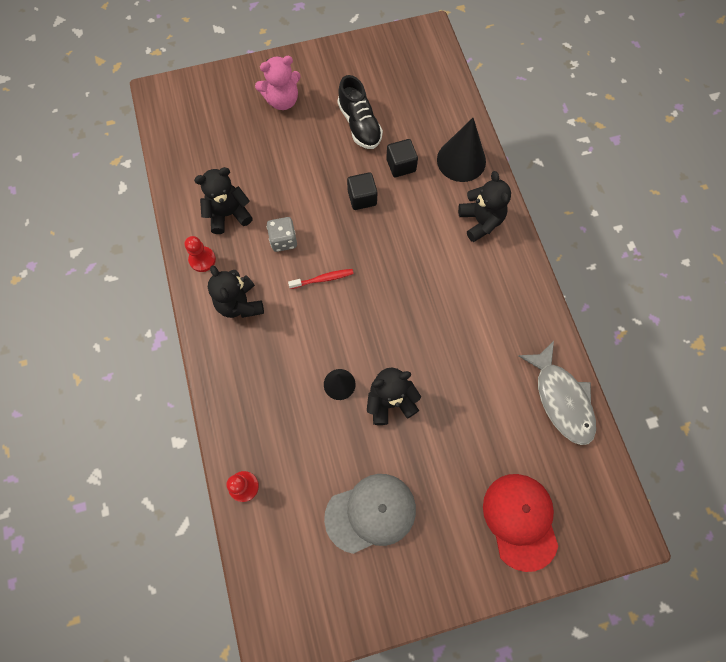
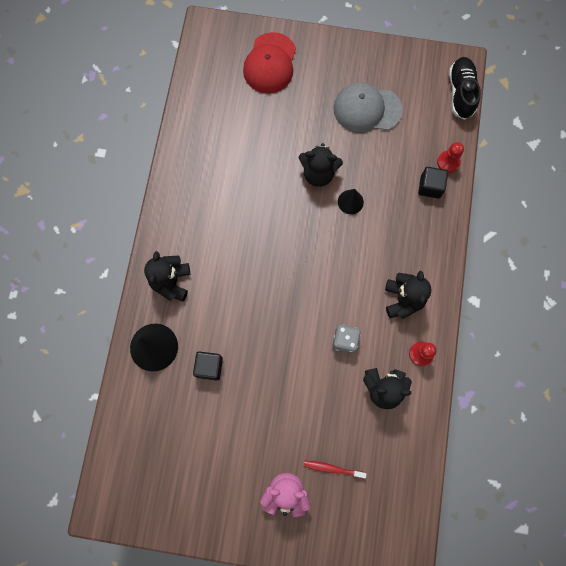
camera: 155 degrees left, 5 degrees up
red toothbrush [288,269,354,289] -> red toothbrush moved to [304,461,367,478]
black shoe [337,75,383,149] -> black shoe moved to [449,57,481,120]
black cube [347,172,378,210] -> black cube moved to [418,167,448,198]
grey fish [519,341,596,445] -> none

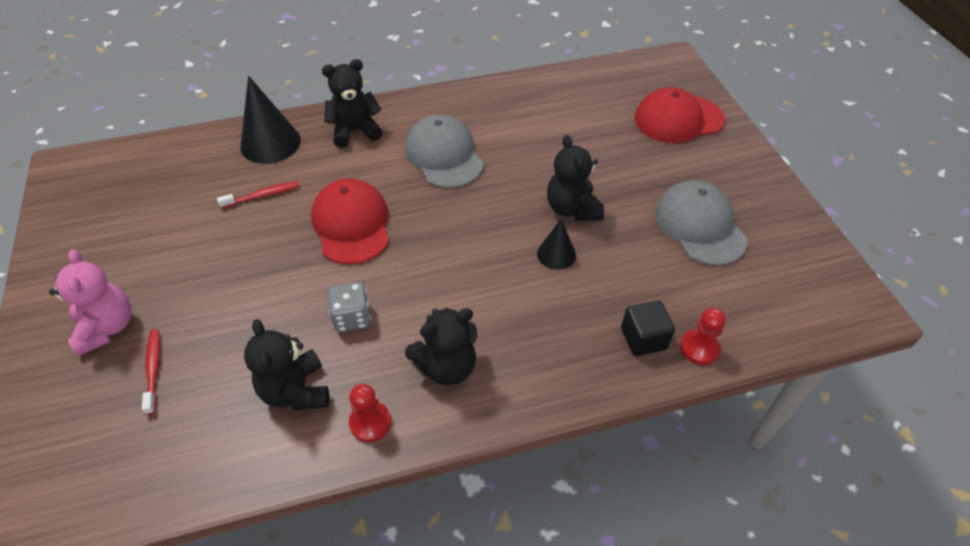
camera: 65 degrees right, 25 degrees down
black cube [193,351,223,380] -> red toothbrush [217,181,300,208]
black shoe [449,57,481,120] -> none
none -> red cap [311,179,389,264]
none -> grey cap [405,114,484,188]

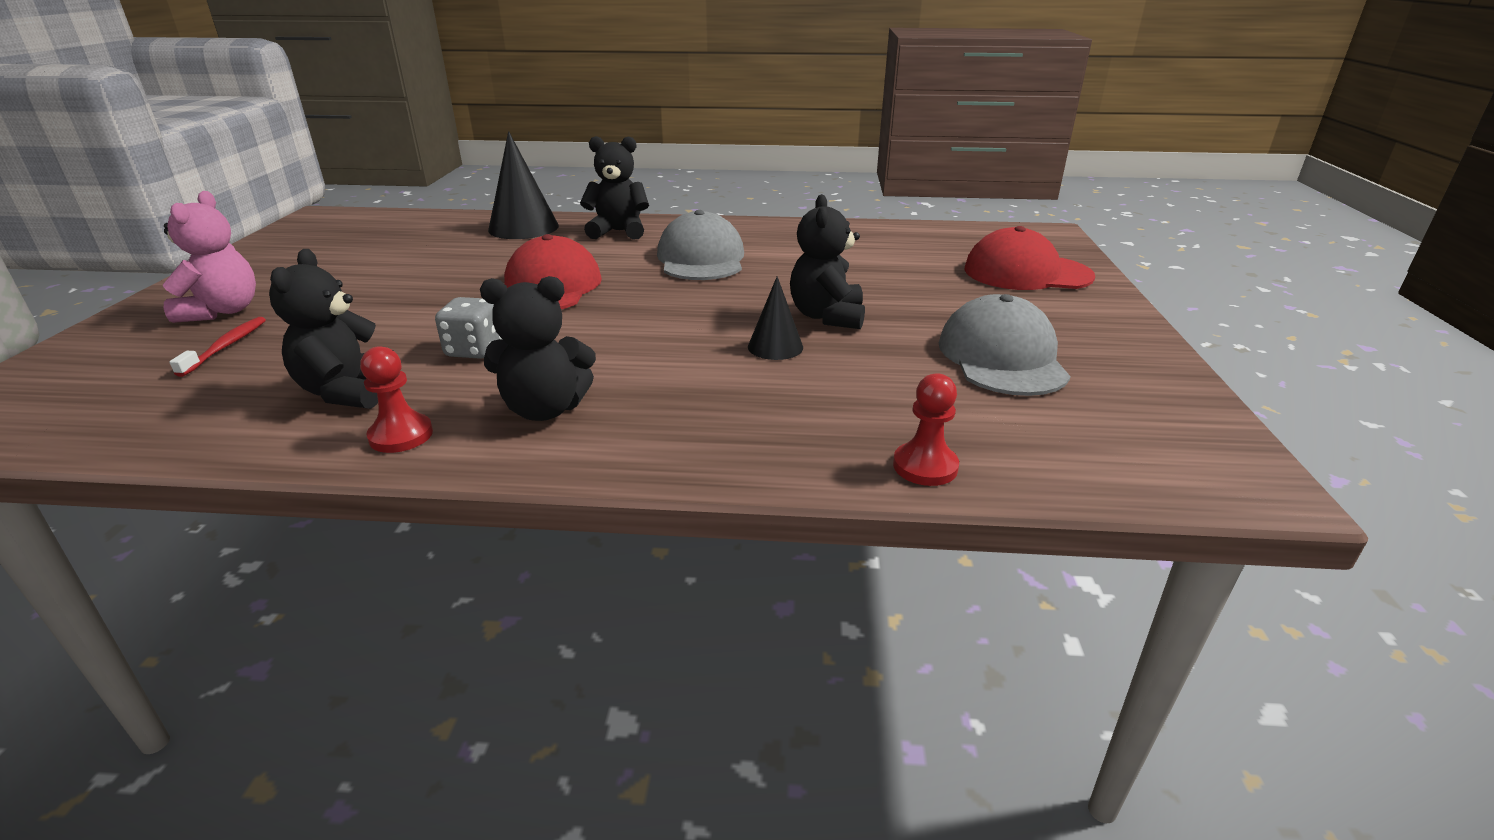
camera: 20 degrees right, 20 degrees down
red toothbrush [217,181,300,208] -> none
black cube [621,300,675,356] -> none

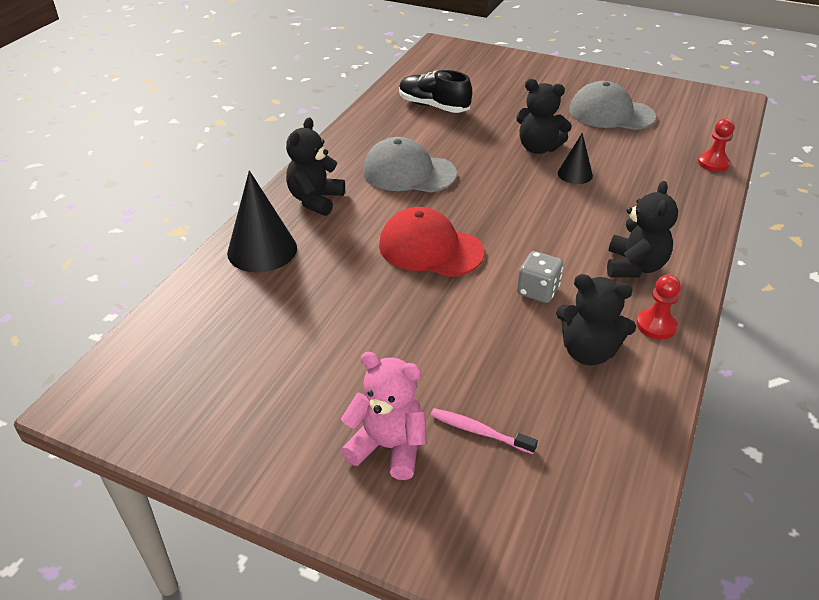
camera: 70 degrees left, 10 degrees up
red toothbrush [169,317,266,377] -> pink toothbrush [431,408,538,454]
red cap [964,226,1095,290] -> none
none -> black shoe [399,70,472,113]

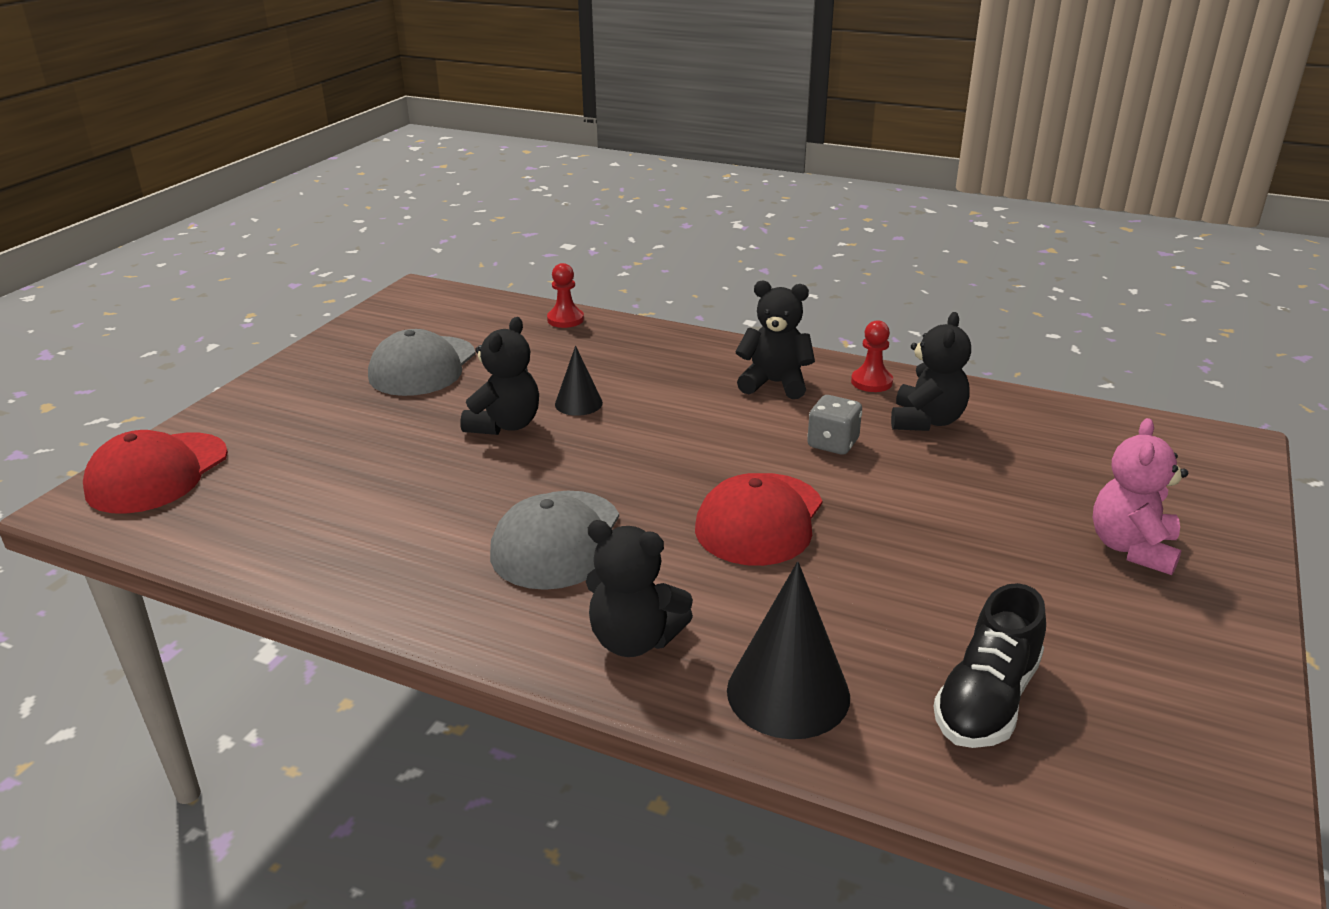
camera: 90 degrees left, 10 degrees down
black shoe [399,70,472,113] -> black shoe moved to [933,583,1046,748]
pink toothbrush [431,408,538,454] -> none
none -> red cap [83,430,228,514]

